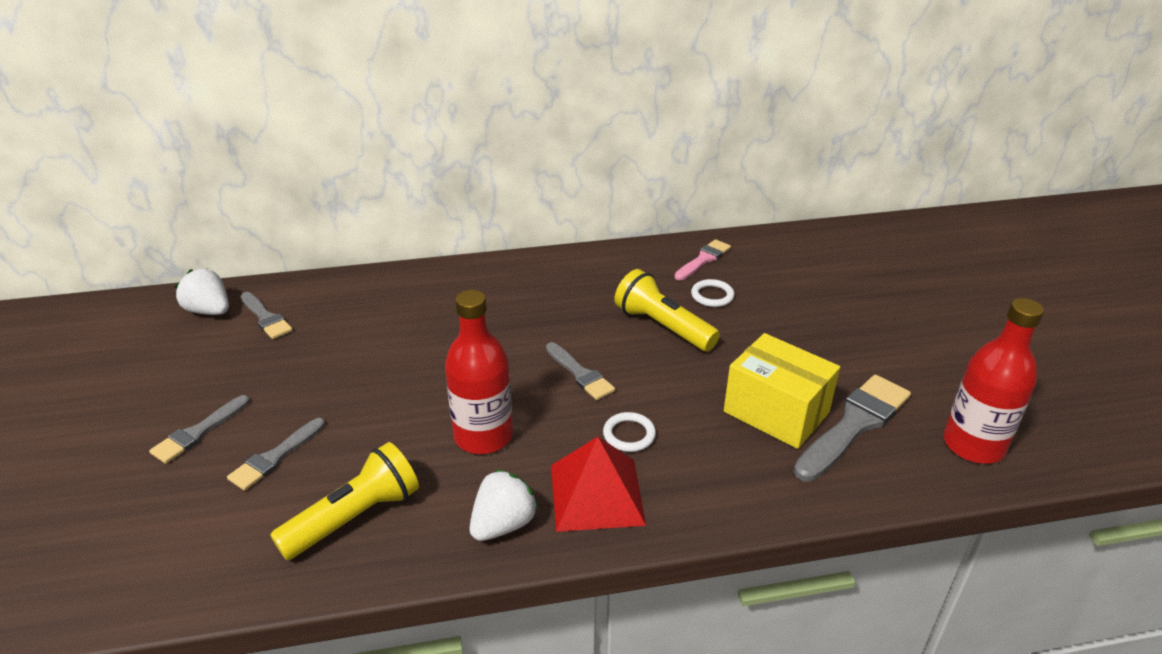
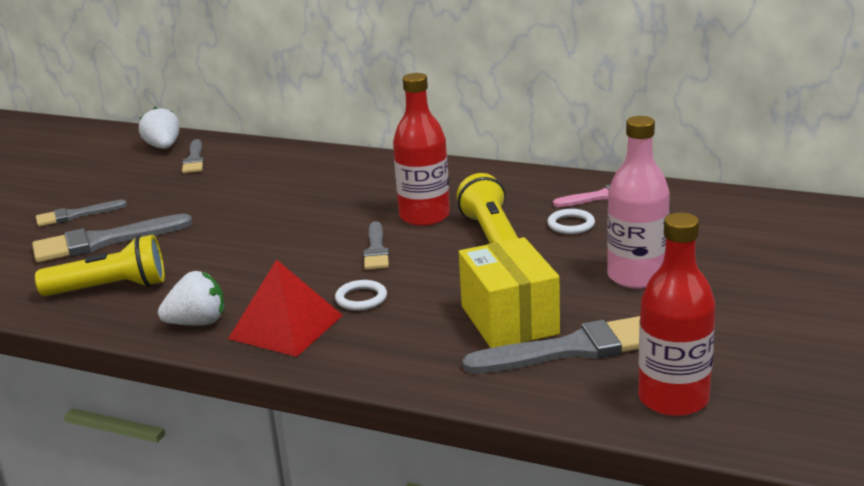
camera: 35 degrees right, 10 degrees down
grey brush [227,418,325,491] -> grey brush [32,214,193,262], size x1.68
red bottle [445,290,513,454] -> red bottle moved to [393,73,450,226]
none -> pink bottle [607,116,670,289]

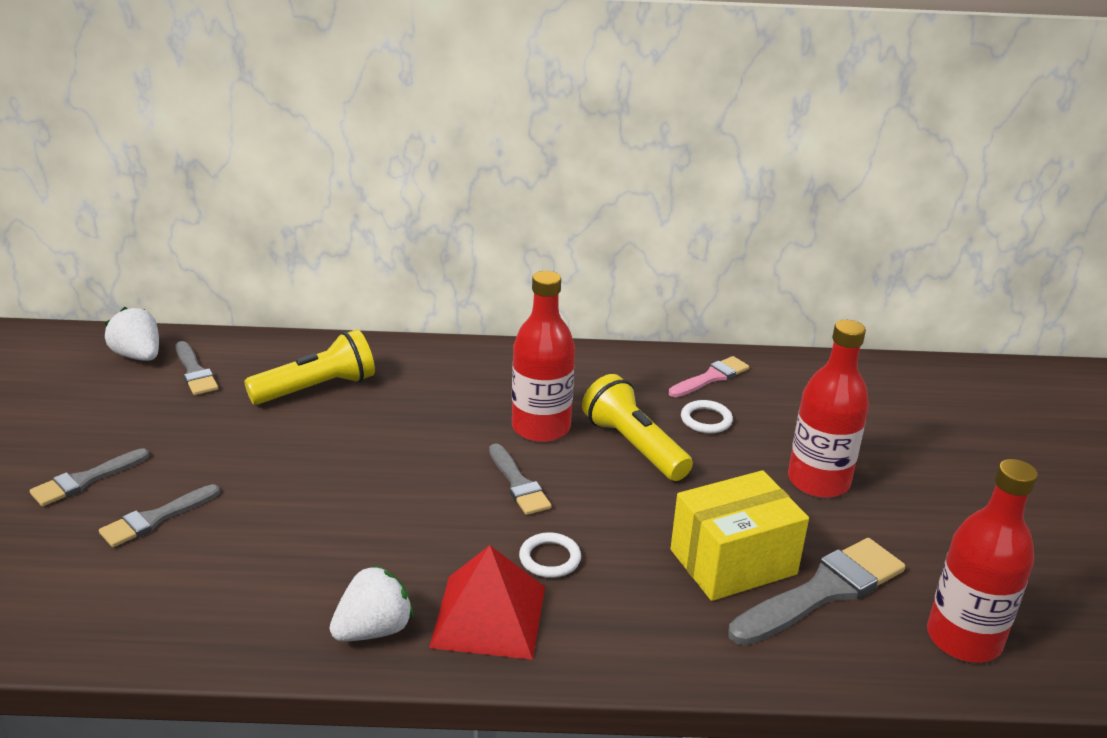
camera: 25 degrees left, 5 degrees up
grey brush [32,214,193,262] -> grey brush [99,484,220,547], size x0.60
yellow flashlight [35,235,165,296] -> yellow flashlight moved to [244,329,375,405]
yellow box [459,237,560,348] -> yellow box turned 75 degrees counterclockwise [671,470,809,601]
pink bottle [607,116,670,289] -> red bottle [788,320,869,498]

